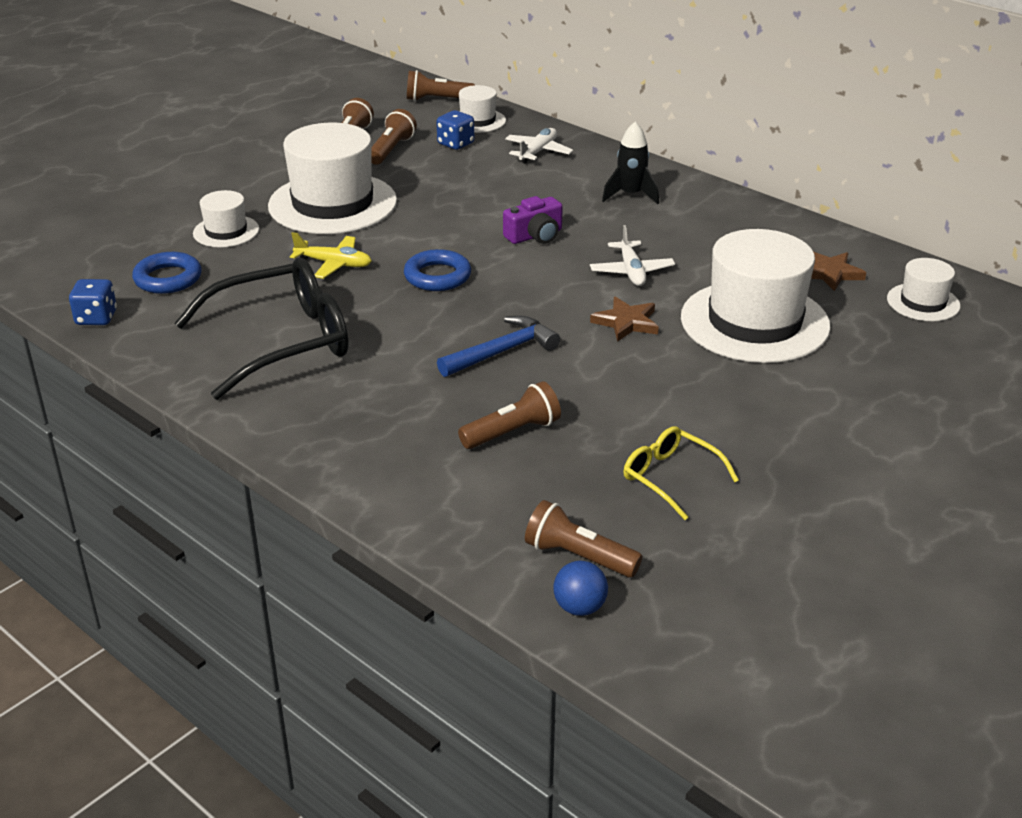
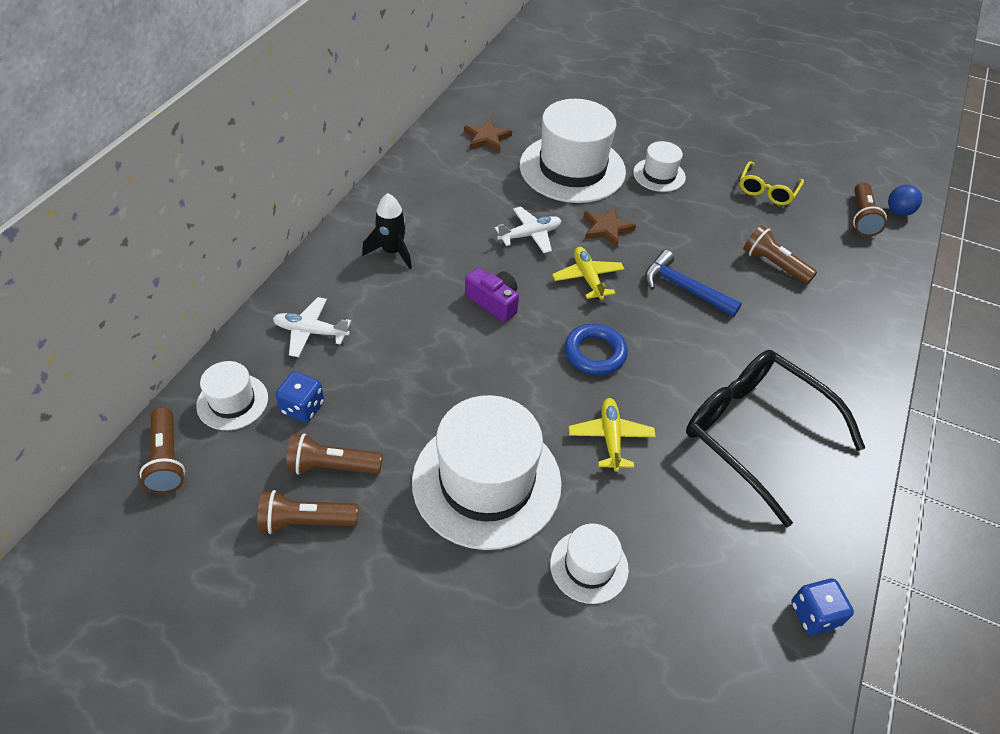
camera: 110 degrees left, 15 degrees up
blue ring [132,252,202,294] -> none
white hat [887,258,960,321] -> white hat moved to [633,141,686,192]
none -> yellow plane [552,247,624,300]

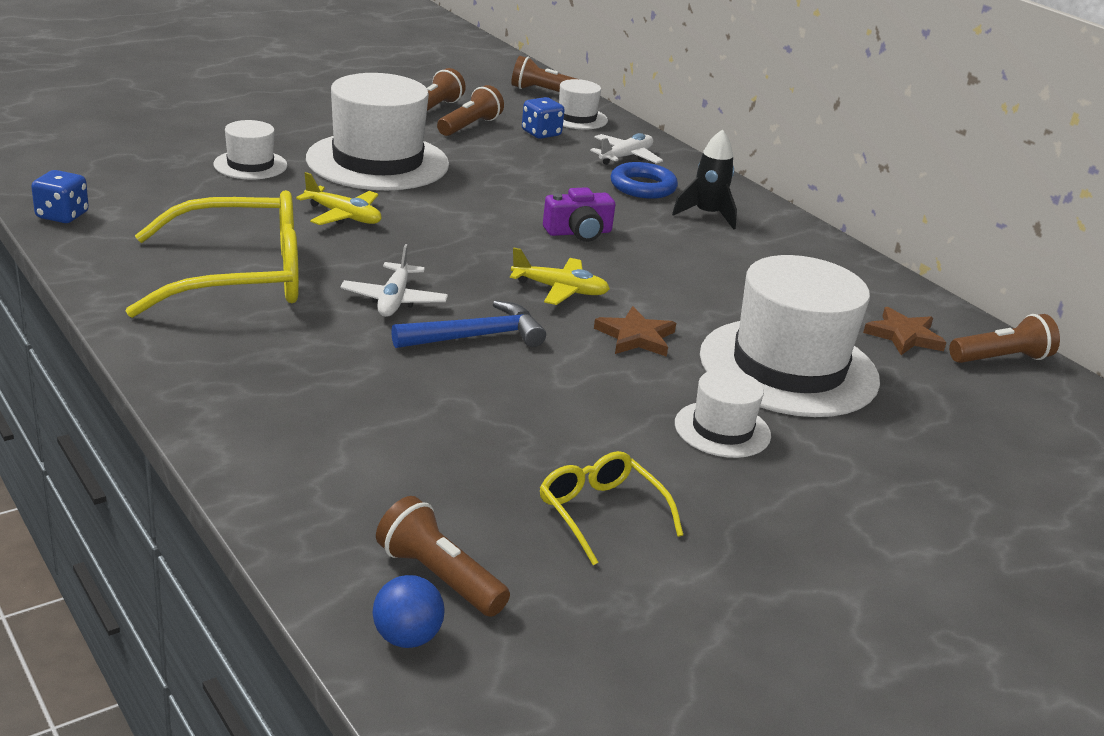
camera: 120 degrees right, 20 degrees down
white plane [495,207,561,253] -> white plane moved to [341,244,448,317]
blue ring [564,324,628,375] -> blue ring moved to [611,162,678,199]
black glasses [686,350,865,527] -> yellow glasses [126,190,299,318]
brown flashlight [743,225,817,284] -> brown flashlight moved to [949,314,1060,363]

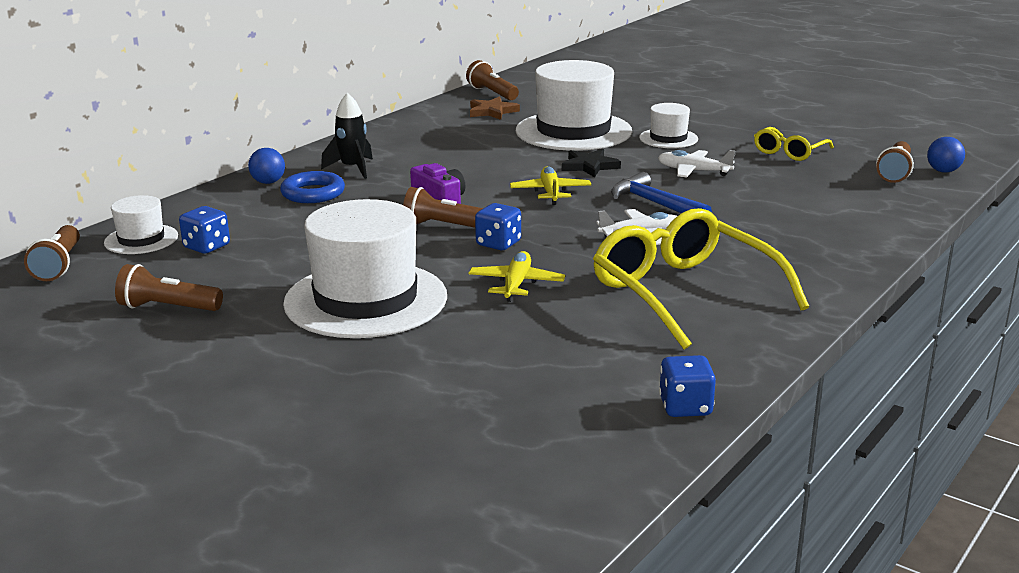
camera: 105 degrees left, 5 degrees down
white hat [213,120,287,179] -> none
brown flashlight [437,85,504,136] -> brown flashlight moved to [403,187,483,228]
white plane [590,133,663,165] -> white plane moved to [658,150,735,178]
brown star [594,306,676,357] -> black star [562,149,621,178]
none -> blue ball [248,148,285,184]
none -> blue dice [475,203,521,250]

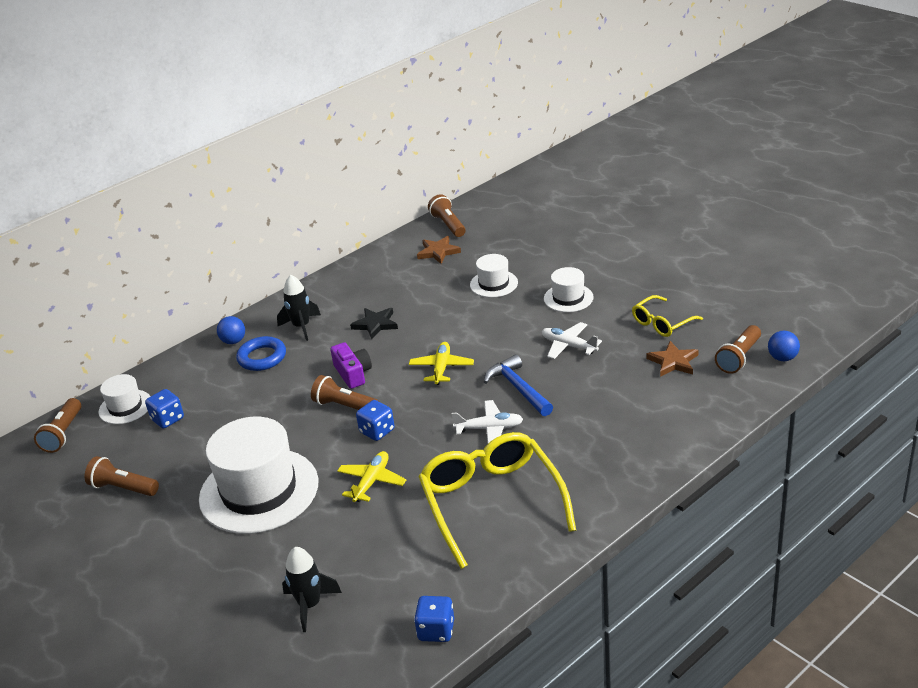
camera: 15 degrees right, 10 degrees up
white hat [516,60,632,151] -> white hat [470,254,518,298], size x0.49
black star [562,149,621,178] -> black star moved to [350,308,398,339]
none -> black rocket [282,547,342,632]
none -> brown star [647,341,699,377]

